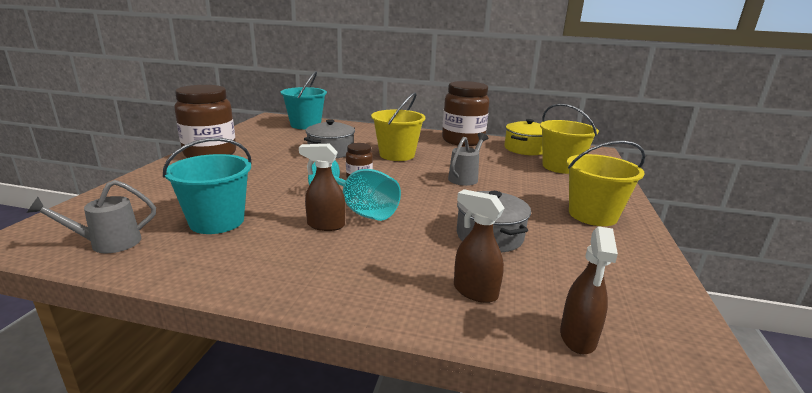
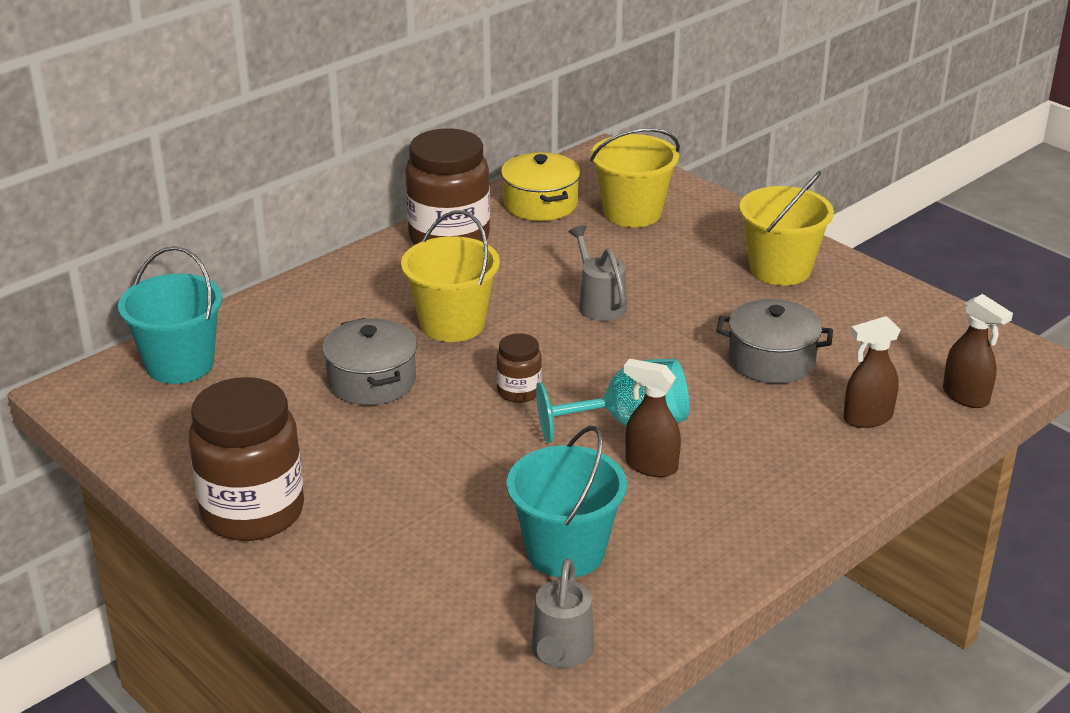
camera: 55 degrees left, 10 degrees up
brown spray bottle [299,144,345,231] -> brown spray bottle turned 75 degrees clockwise [624,359,681,477]

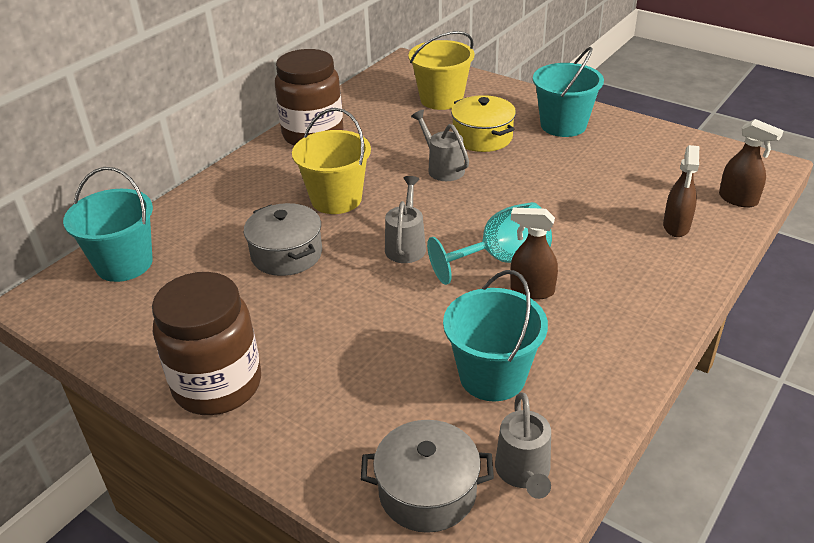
camera: 10 degrees left, 5 degrees up
brown jar [496,333,542,403] -> grey watering can [385,176,426,263]
yellow pot [501,152,580,221] -> yellow pot moved to [451,95,516,152]
grey pot [716,299,833,384] -> grey pot moved to [361,420,494,533]
yellow bucket [739,171,834,286] -> turquoise bucket [533,47,604,137]
brown spray bottle [843,316,901,428] -> brown spray bottle turned 45 degrees counterclockwise [663,145,699,237]

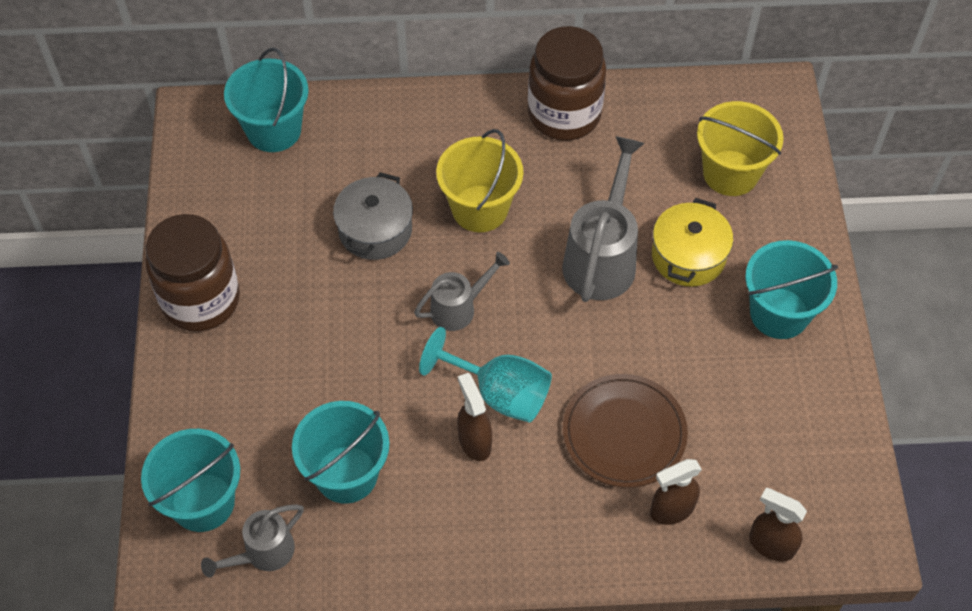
camera: 50 degrees right, 20 degrees up
grey pot [361,420,494,533] -> turquoise bucket [141,429,240,532]
grey watering can [411,110,469,181] -> grey watering can [562,136,645,302], size x1.70
brown spray bottle [719,119,784,208] -> brown spray bottle turned 120 degrees clockwise [749,488,807,562]
none -> brown plate [563,374,688,488]

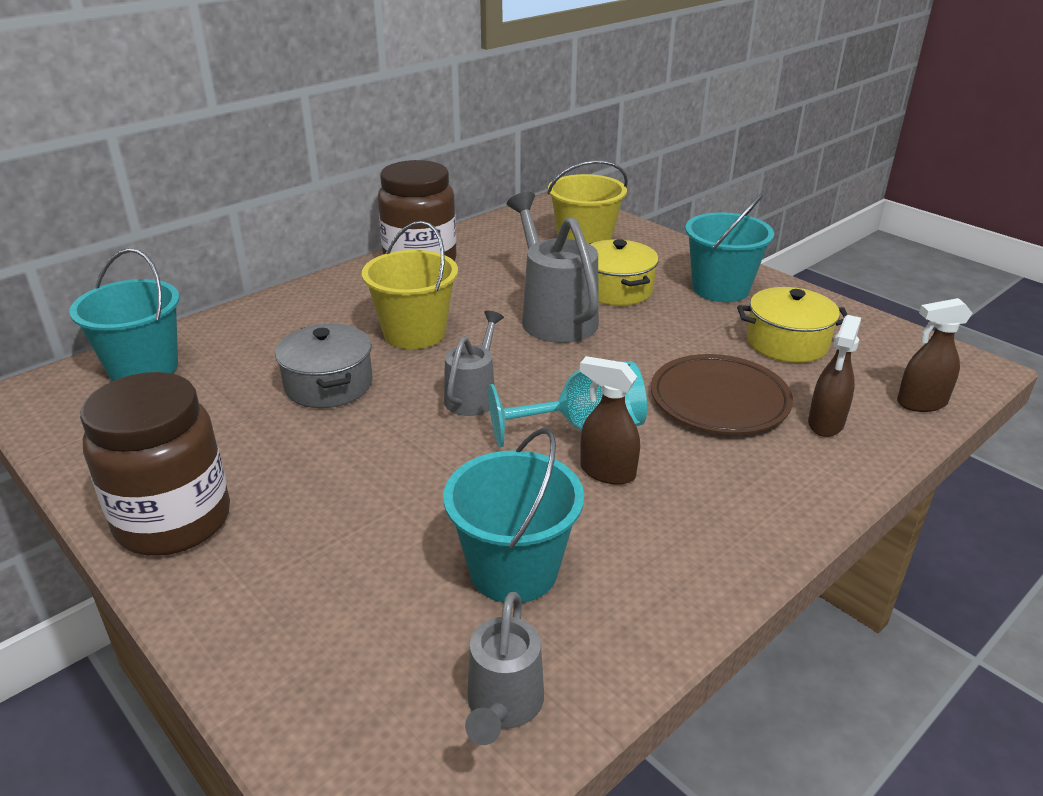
camera: 40 degrees left, 25 degrees down
turquoise bucket [141,429,240,532] -> none
none -> yellow pot [737,287,848,363]

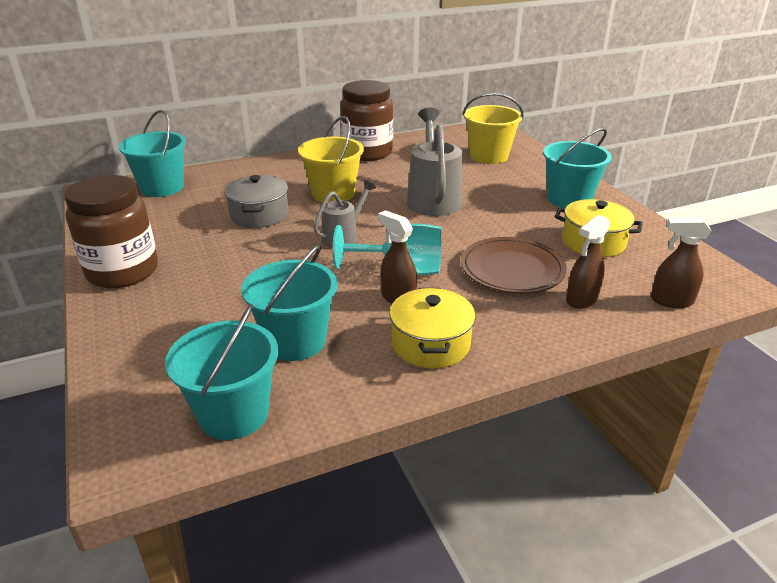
camera: 20 degrees right, 0 degrees up
grey watering can [465,592,544,745] -> turquoise bucket [165,304,278,440]
yellow pot [590,239,659,306] -> yellow pot moved to [389,288,476,369]

